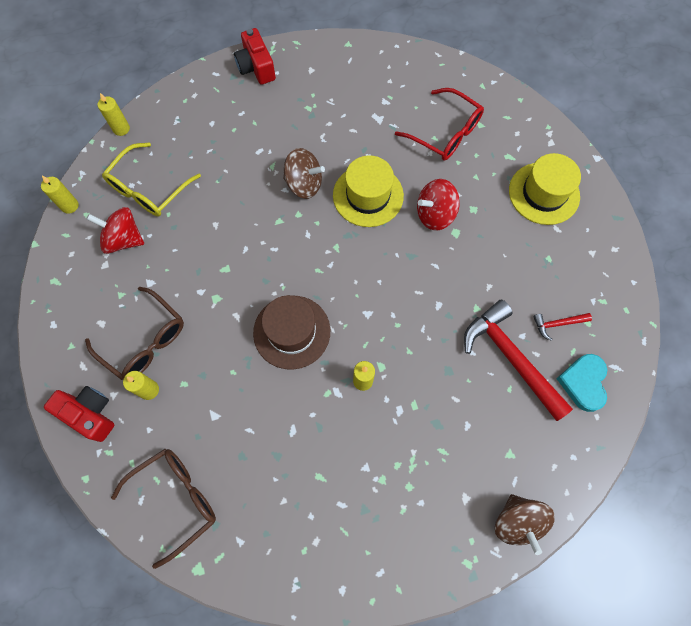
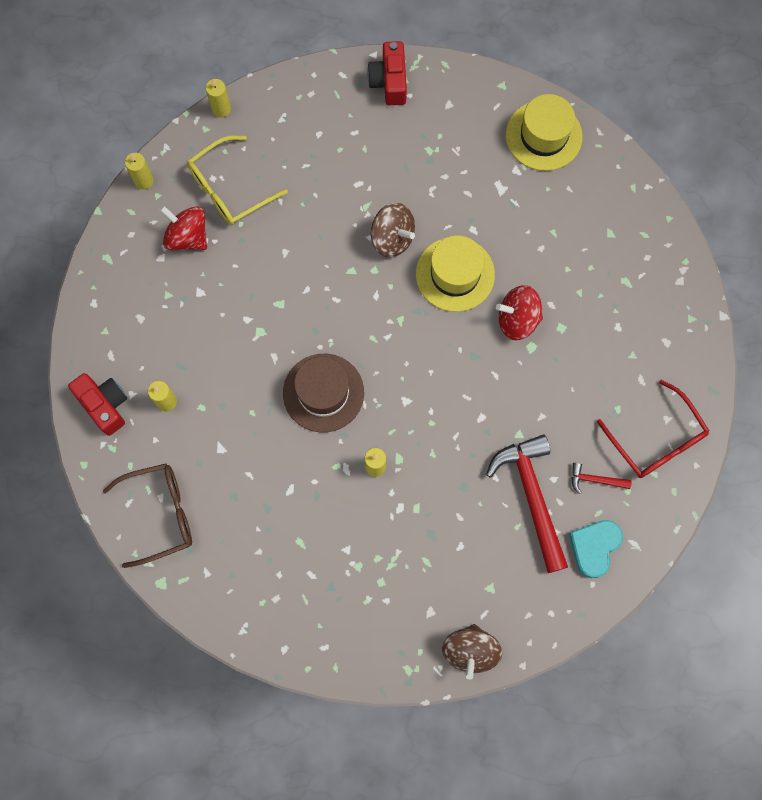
camera: 20 degrees right, 5 degrees up
brown glasses [85,287,184,380] -> none
red glasses [395,88,484,161] -> red glasses moved to [597,380,709,478]
yellow hat [509,153,581,225] -> yellow hat moved to [506,94,583,171]

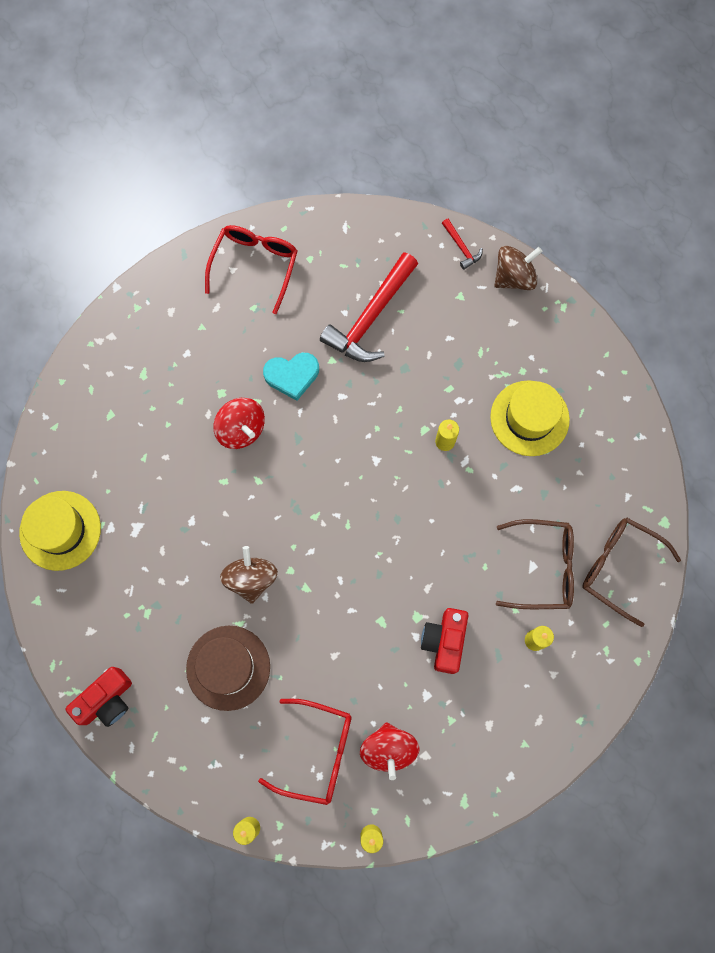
camera: 130 degrees left, 0 degrees up
red camera [68,373,127,436] -> red camera moved to [421,608,468,674]
yellow glasses [187,135,288,225] -> red glasses [258,699,352,805]
brown hat [283,354,364,433] -> brown hat moved to [186,626,270,711]
yellow hat [416,236,495,312] -> yellow hat moved to [490,380,570,456]
turquoise heart [569,520,623,578] -> turquoise heart moved to [263,353,319,401]
red hammer [572,463,632,494] -> red hammer moved to [442,219,483,270]
none -> brown glasses [496,519,574,609]

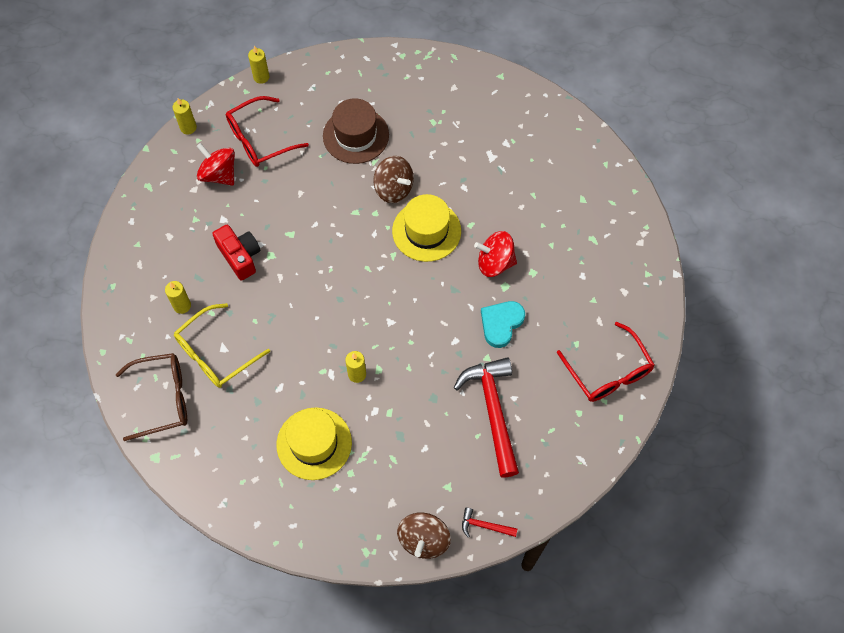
camera: 135 degrees right, 10 degrees down
yellow hat [19,491,101,571] -> yellow hat moved to [392,194,461,262]
red camera [65,667,132,727] -> none
brown glasses [496,519,574,609] -> yellow glasses [174,303,270,388]

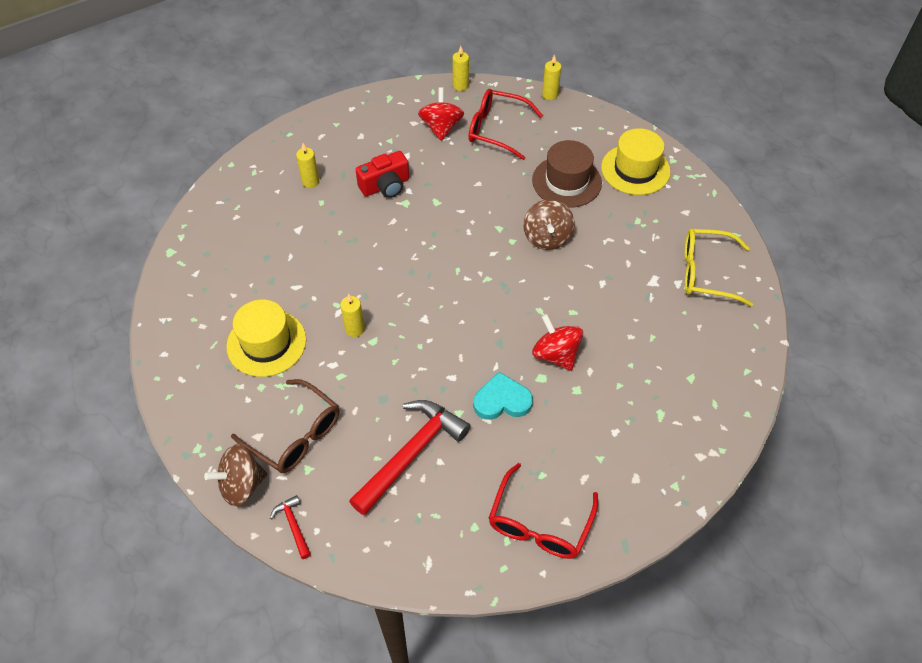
camera: 50 degrees right, 10 degrees down
brown glasses [116,353,187,441] -> brown glasses moved to [231,379,339,473]
yellow glasses [174,303,270,388] -> yellow glasses moved to [684,228,753,306]
red camera [213,225,260,280] -> red camera turned 45 degrees clockwise [356,151,409,198]
yellow hat [392,194,461,262] -> yellow hat moved to [601,128,671,195]

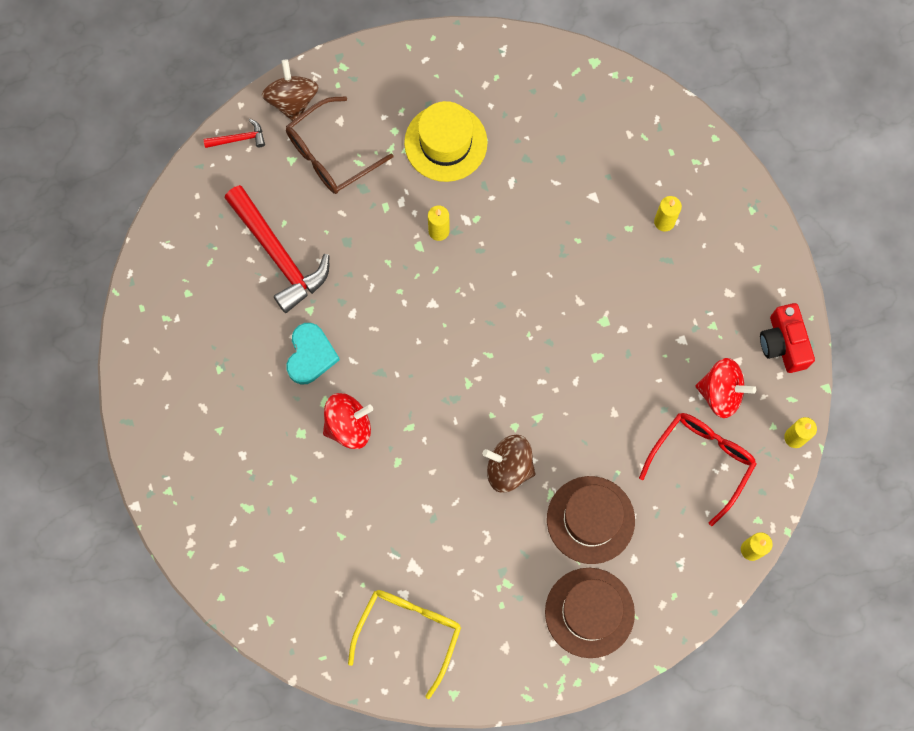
camera: 105 degrees right, 20 degrees up
red camera [356,151,409,198] -> red camera moved to [760,303,815,373]
red glasses [489,463,598,559] -> none
yellow hat [601,128,671,195] -> brown hat [545,568,635,658]

